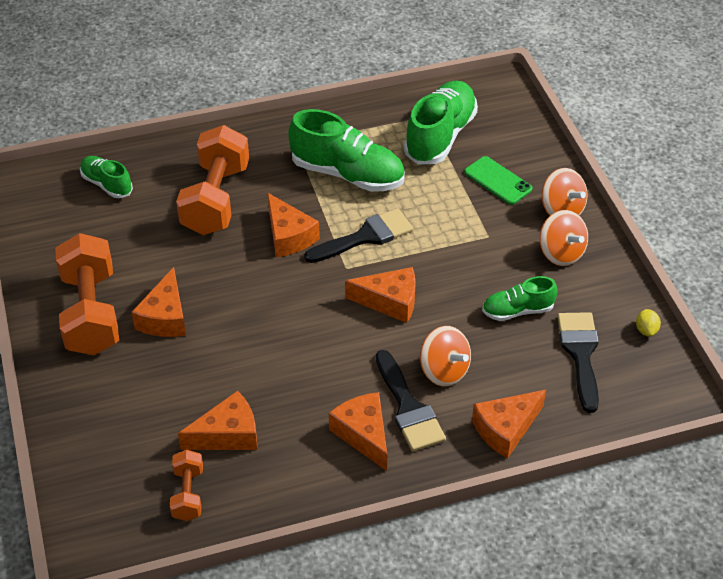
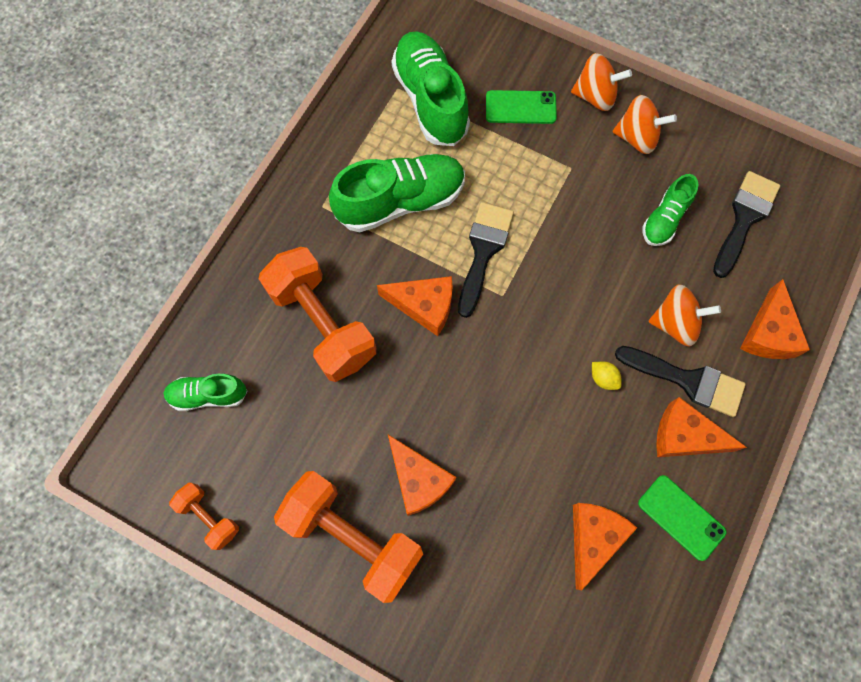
camera: 45 degrees left, 25 degrees up
orange dumbbell [170,450,203,521] -> orange dumbbell moved to [169,483,239,550]
orange cheese [345,267,416,323] -> none
black brush [557,312,599,413] -> black brush turned 75 degrees clockwise [713,171,780,278]
yellow lemon [636,309,661,337] -> yellow lemon moved to [592,361,622,390]
none -> green phone [638,475,727,561]

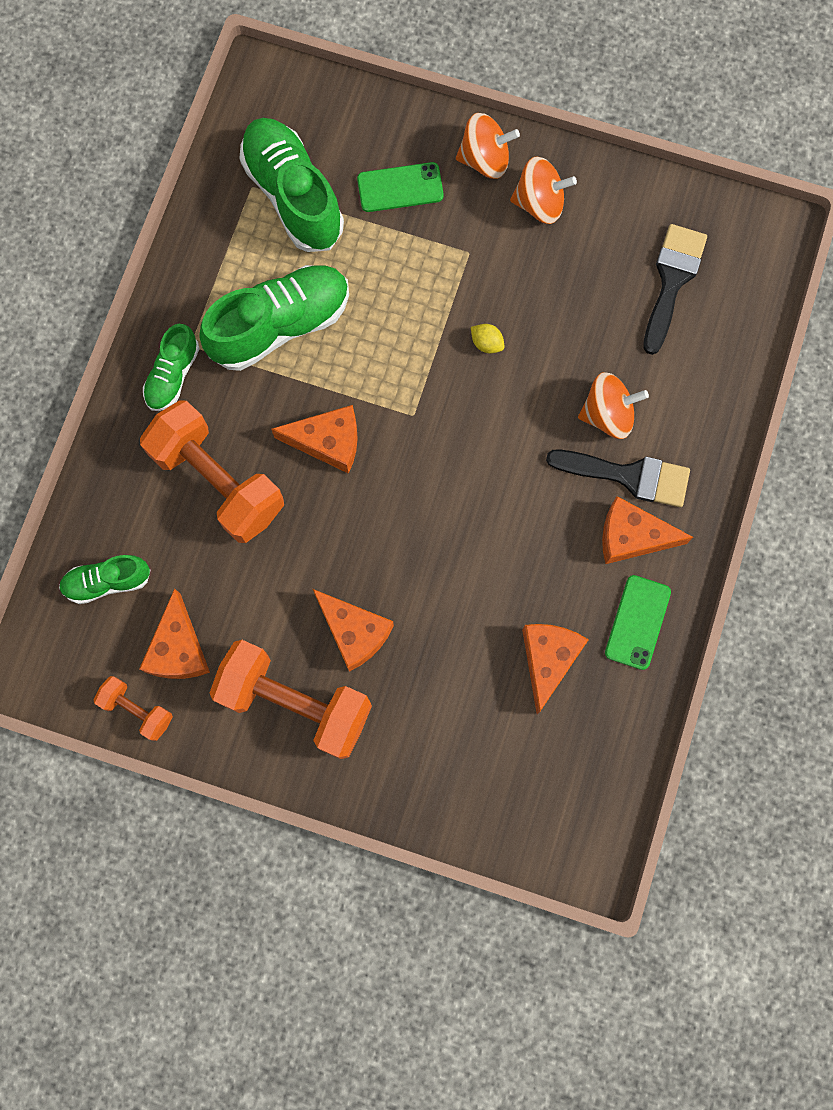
camera: 10 degrees left, 5 degrees up
black brush [458,202,514,318] -> none
yellow lemon [592,361,622,390] -> yellow lemon moved to [471,324,504,353]
green phone [638,475,727,561] -> green phone turned 75 degrees clockwise [605,575,671,670]
green shoe [642,174,698,246] -> green shoe moved to [143,324,200,411]
orange cheese [740,279,810,359] -> orange cheese moved to [139,588,210,679]

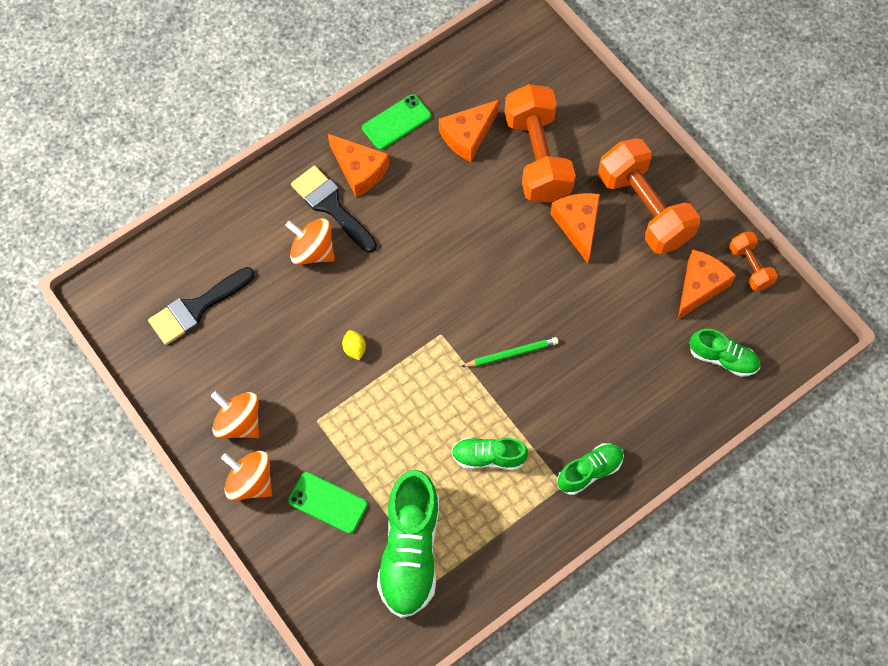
camera: 145 degrees left, 10 degrees down
orange dumbbell [140,401,284,543] -> orange dumbbell moved to [505,84,576,203]
green shoe [199,265,349,371] -> green shoe [451,438,528,470], size x0.55
orange cheese [271,405,358,474] -> green pencil [461,337,559,367]

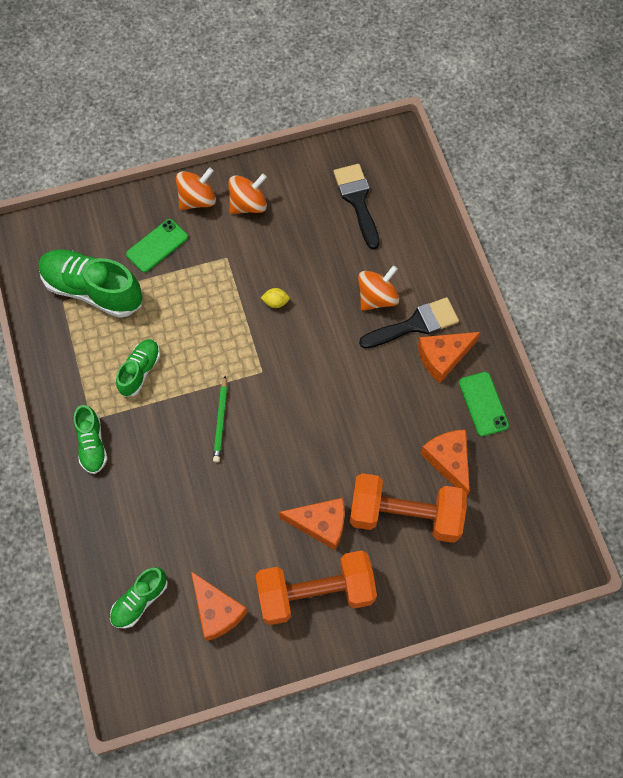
camera: 110 degrees right, 0 degrees up
orange dumbbell [729,232,778,291] -> none

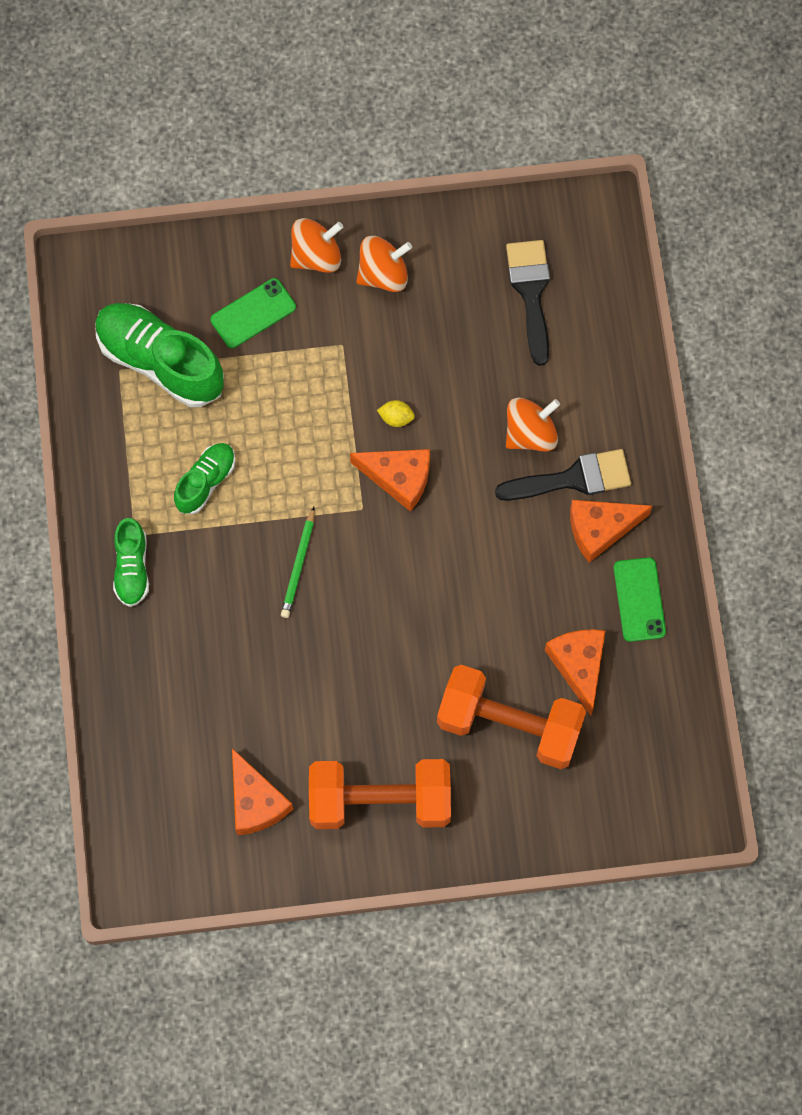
camera: 10 degrees right, 5 degrees up
green shoe [110,567,168,629] -> none
orange cheese [279,498,345,550] -> orange cheese moved to [350,449,430,512]

